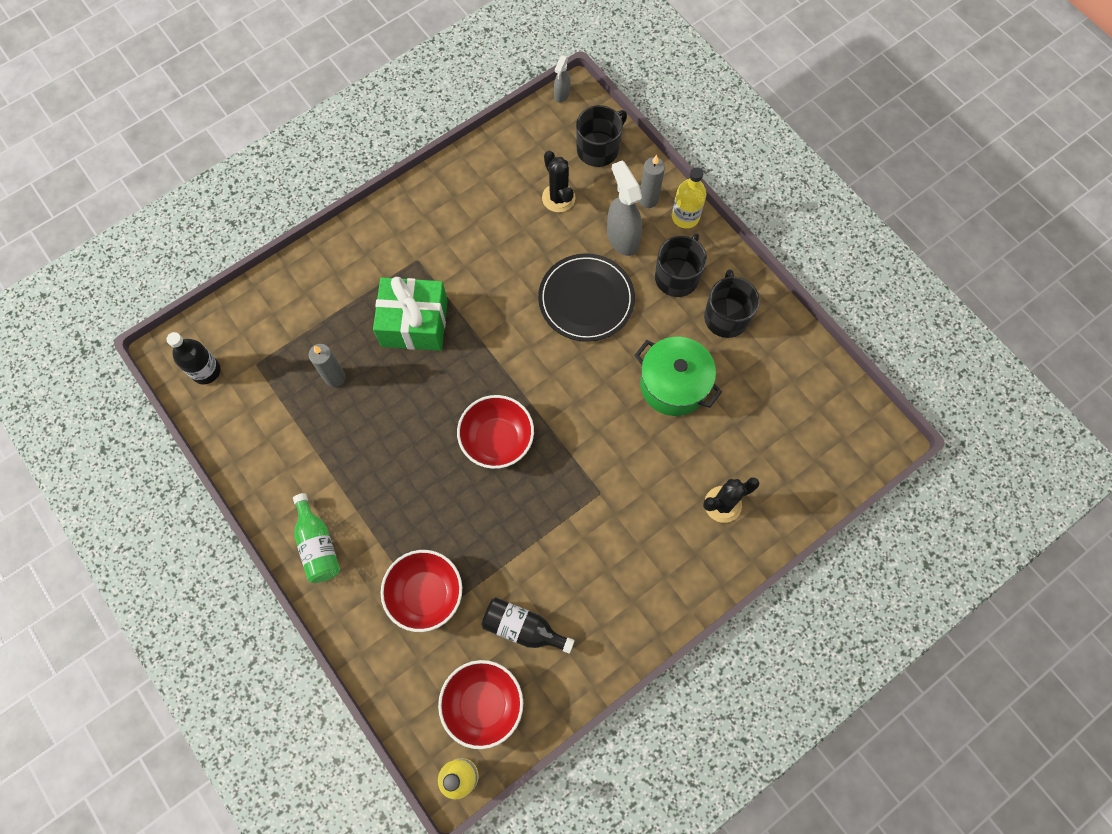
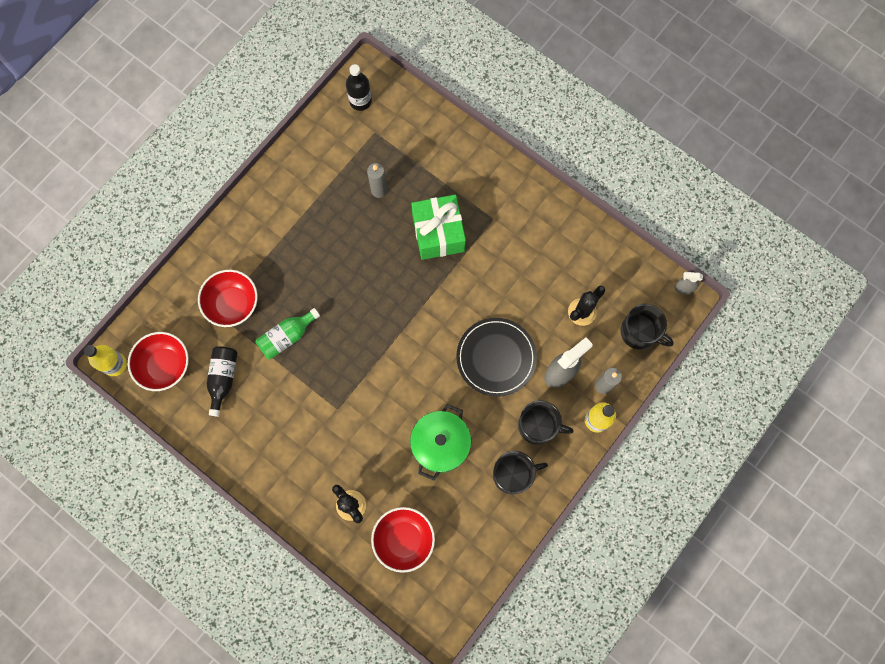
camera: 75 degrees right, 5 degrees up
green bottle [293,493,340,583] -> green bottle moved to [256,308,320,360]
red bowl [457,395,534,469] -> red bowl moved to [371,507,435,573]

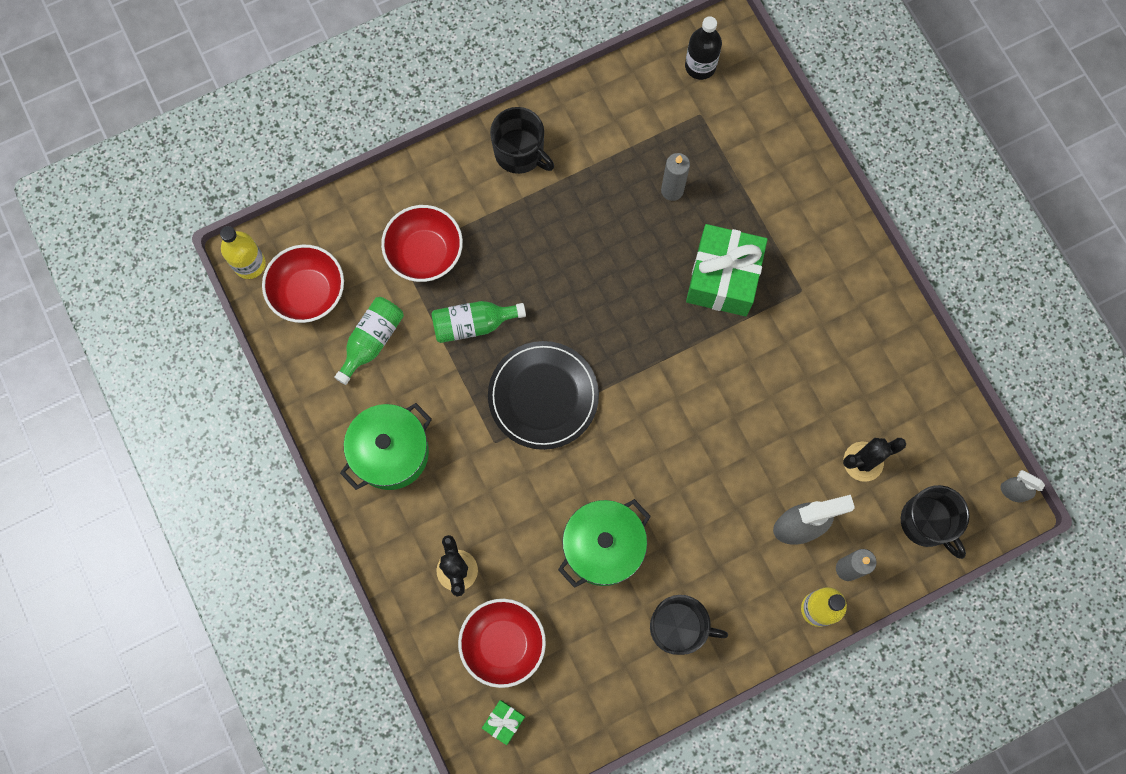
camera: 25 degrees right, 0 degrees up
black bottle [207,346,238,417] -> green bottle [334,297,404,385]
black plate [456,318,537,397] -> black plate moved to [488,341,599,450]
black mug [518,400,574,445] -> black mug moved to [490,107,554,174]
none -> green pot [340,403,432,490]
none -> green gift [482,700,525,745]

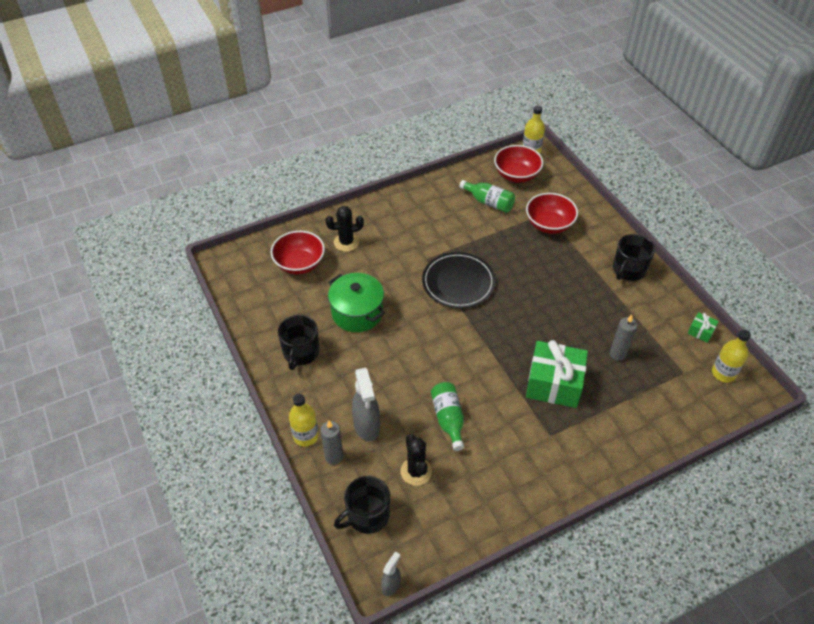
camera: 90 degrees right, 25 degrees down
green pot [340,403,432,490] -> none
green bottle [431,301,526,343] -> green bottle moved to [431,382,464,451]
green gift [482,700,525,745] -> green gift moved to [687,312,719,343]
black bottle [685,16,722,80] -> yellow bottle [712,329,751,383]

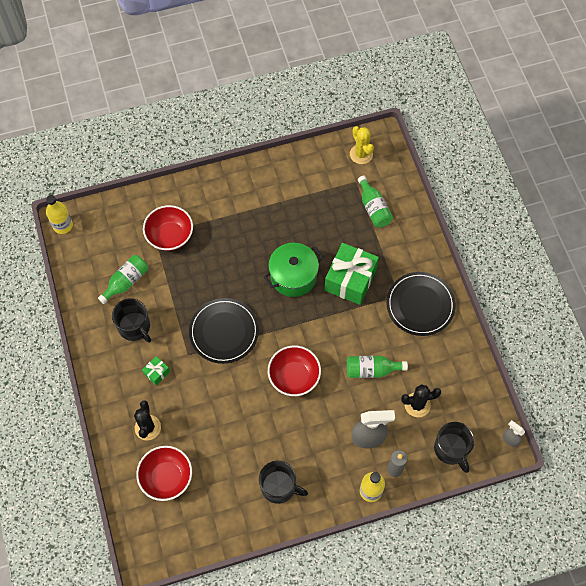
camera: 80 degrees left, 15 degrees up
green pot [328,273,385,332] -> green pot moved to [264,243,324,297]
red bowl [494,145,543,183] -> red bowl moved to [268,346,321,396]
grey candle [610,314,637,361] -> none
black mug [613,234,655,281] -> black mug moved to [112,298,151,343]
green gift [687,312,719,343] -> green gift moved to [142,356,170,385]
yellow bottle [712,329,751,383] -> yellow cactus [350,126,374,164]
none -> green bottle [358,176,393,228]
none -> black plate [386,272,456,336]

